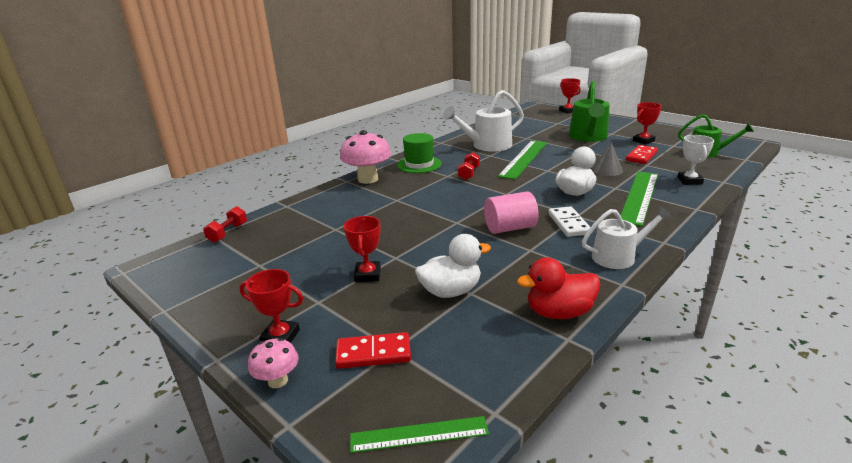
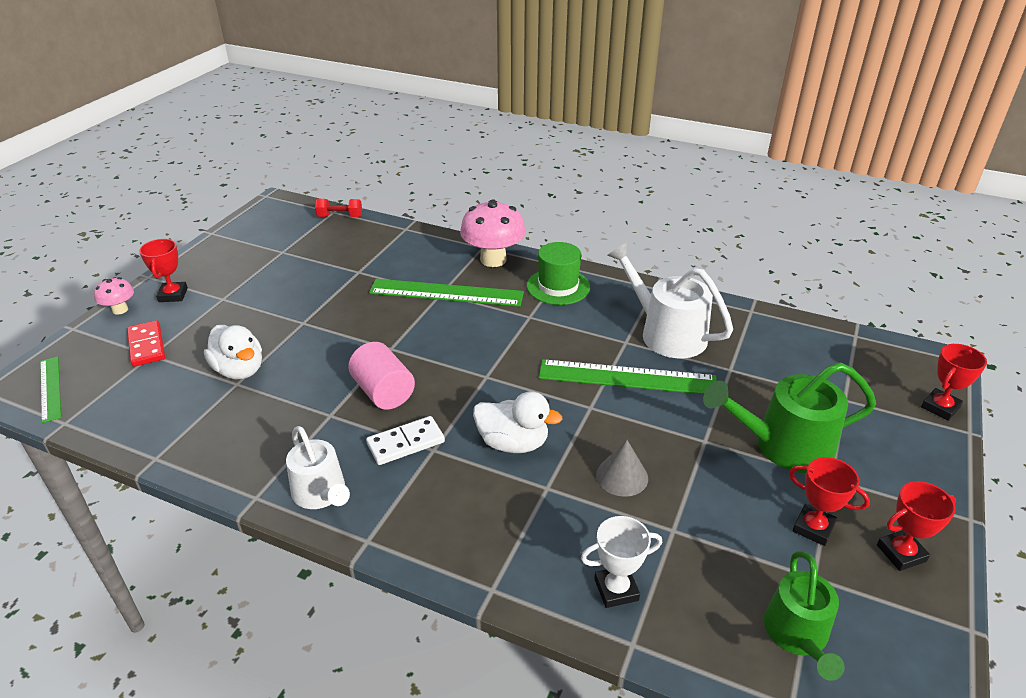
camera: 70 degrees right, 10 degrees up
red trophy [344,216,381,282] -> red trophy moved to [877,481,956,571]
red dumbbell [458,152,480,180] -> none
red duck [517,257,601,319] -> none
green ruler [621,171,658,226] -> green ruler moved to [369,279,524,307]
red domino [626,145,658,164] -> none

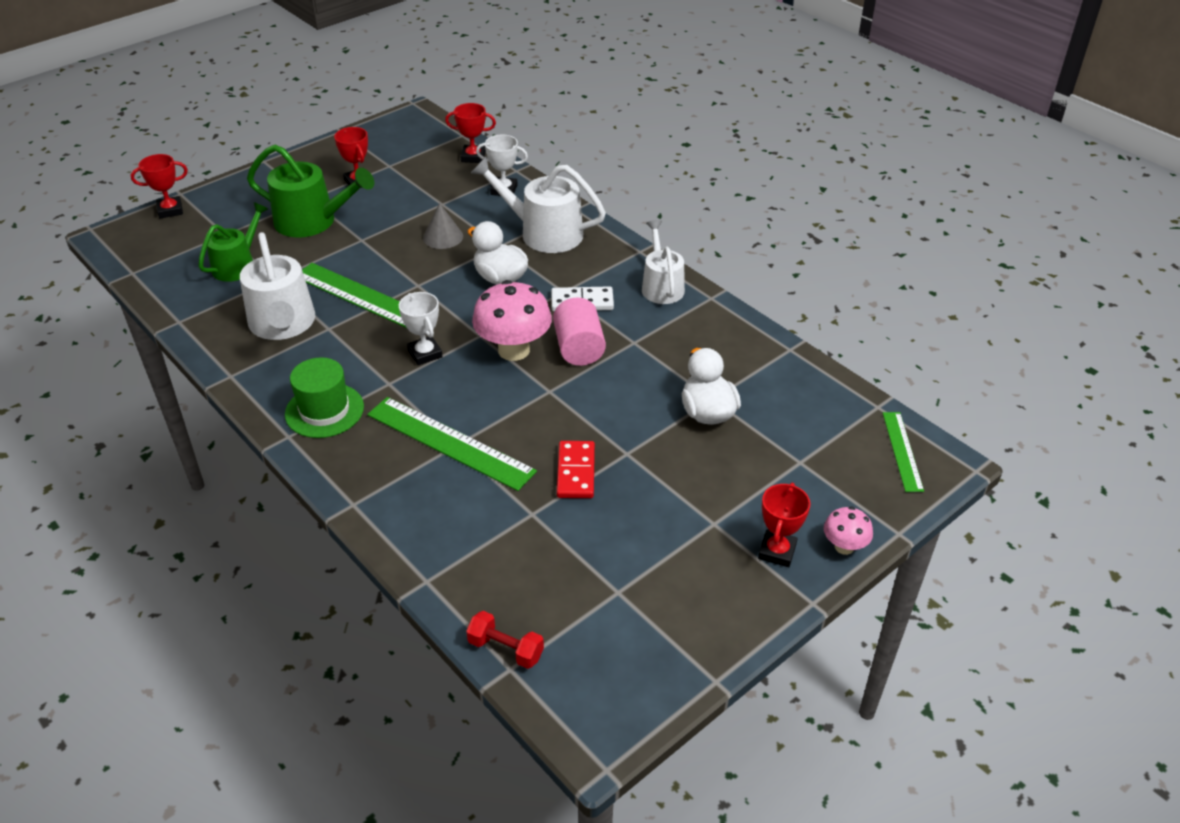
camera: 155 degrees left, 5 degrees up
red domino [127,320,165,367] -> red domino moved to [557,441,595,498]
pink mushroom [460,199,526,267] -> pink mushroom moved to [472,280,552,361]
green watering can [764,551,845,681] -> green watering can moved to [198,202,268,282]
red trophy [877,481,956,571] -> red trophy moved to [445,103,496,163]
none -> white trophy [399,292,443,365]
none -> white watering can [471,157,606,253]

